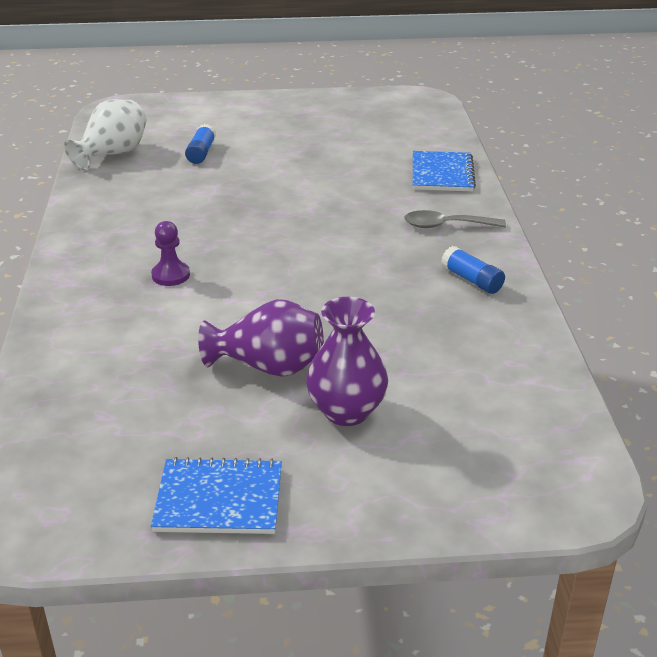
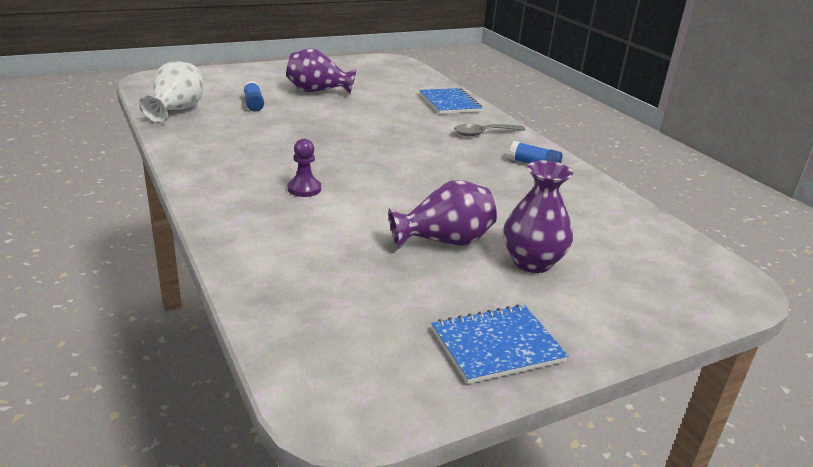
camera: 25 degrees left, 5 degrees down
none -> purple vase [286,48,356,94]

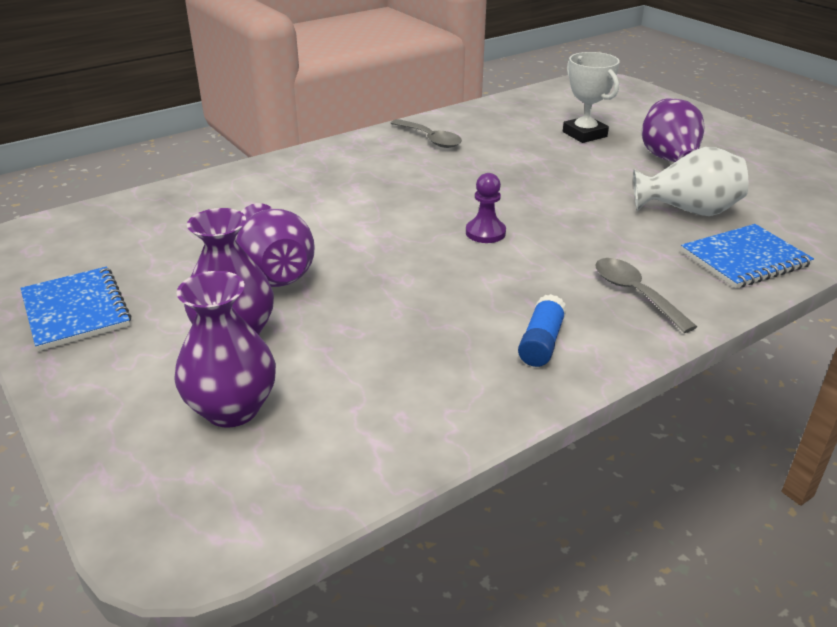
camera: 85 degrees right, 5 degrees up
white vase [139,61,203,123] -> white vase moved to [633,147,748,216]
blue glue stick [243,81,264,111] -> white trophy [563,52,620,143]
purple pawn [288,139,321,197] -> purple pawn moved to [466,173,506,243]
none -> purple vase [174,271,276,428]
none -> grey spoon [391,119,462,148]

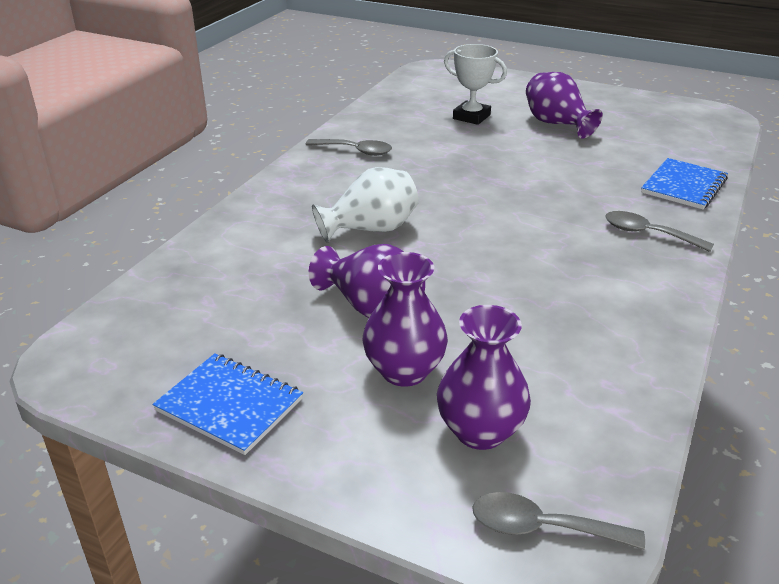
camera: 30 degrees left, 0 degrees up
purple pawn [466,173,506,243] -> none
blue glue stick [518,294,567,367] -> none
white vase [633,147,748,216] -> white vase moved to [312,167,419,243]
none -> grey spoon [472,492,645,550]

